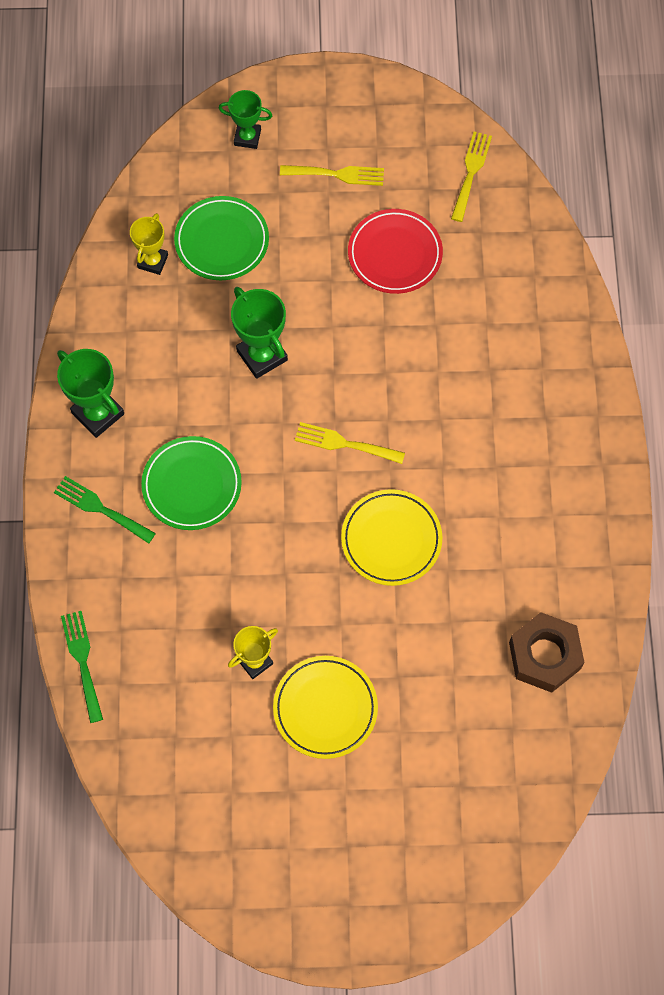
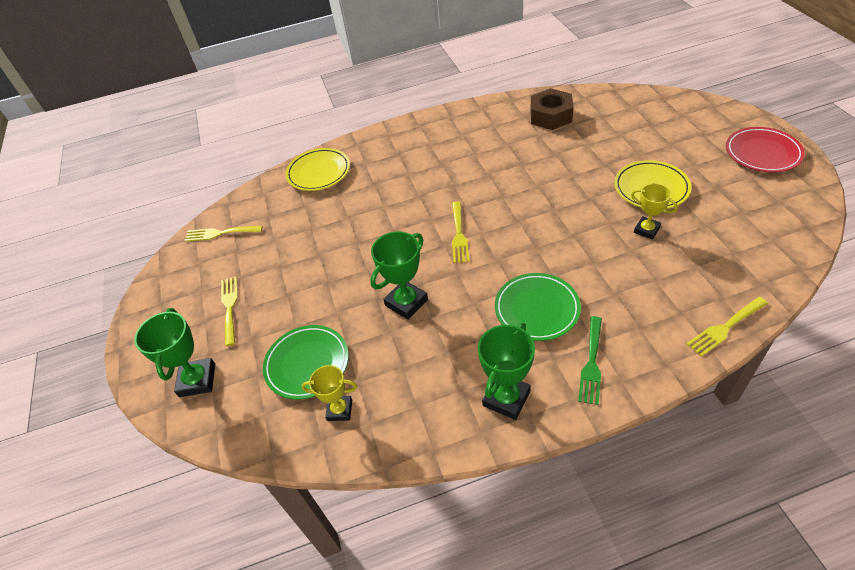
camera: 100 degrees left, 20 degrees down
green fork [61,611,103,723] -> yellow fork [687,297,768,357]
green trophy [218,90,272,149] -> green trophy [134,308,215,397], size x1.53
yellow plate [341,489,442,586] -> yellow plate moved to [285,148,350,191]
red plate [348,209,443,294] -> red plate moved to [726,127,805,172]

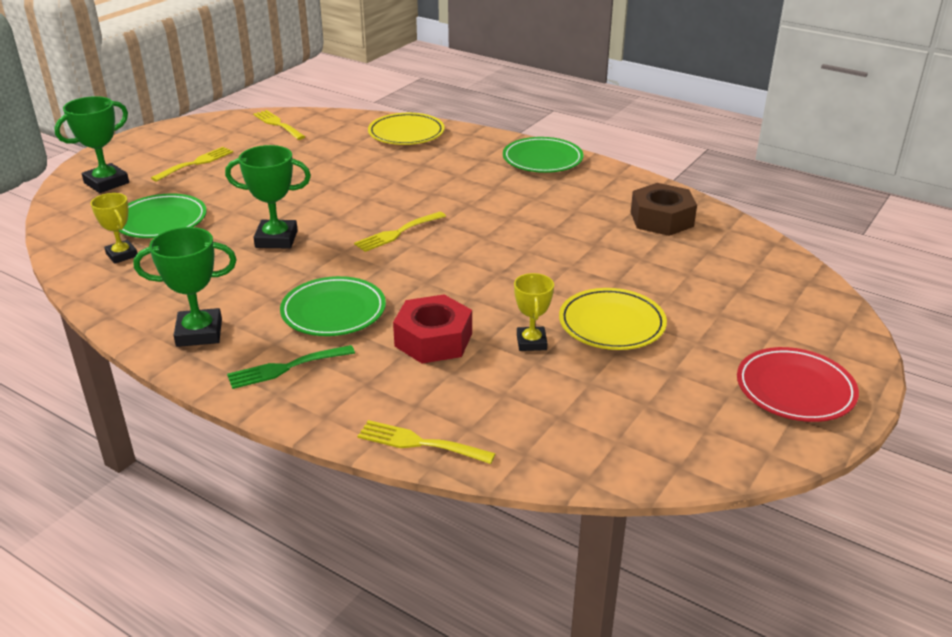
camera: 45 degrees right, 15 degrees down
none -> red nut [393,295,472,364]
none -> green plate [503,137,583,173]

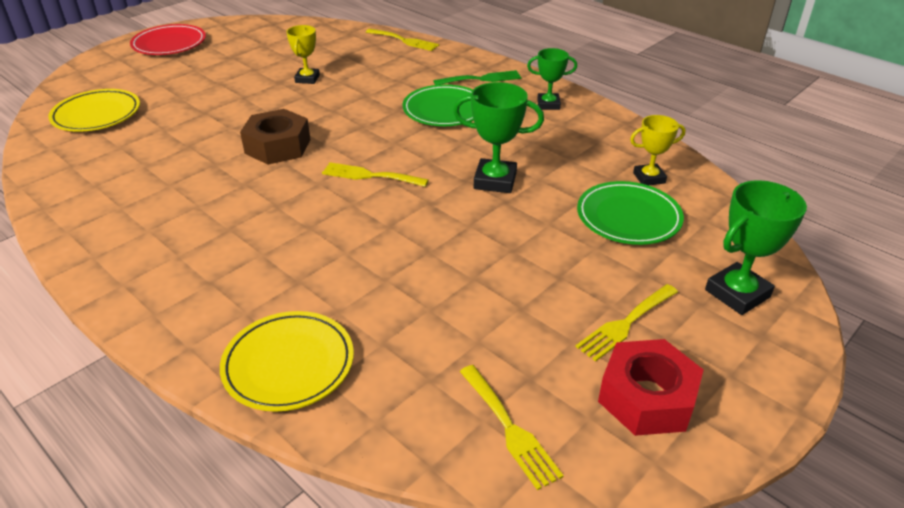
camera: 170 degrees left, 5 degrees up
yellow trophy [91,193,137,264] -> yellow trophy turned 75 degrees counterclockwise [630,115,685,186]
green trophy [134,227,237,347] -> green trophy [527,48,577,110], size x0.66
yellow fork [354,212,446,252] -> yellow fork turned 135 degrees counterclockwise [322,162,429,187]
red nut [393,295,472,364] -> red nut moved to [598,339,704,436]
green plate [503,137,583,173] -> none
yellow plate [559,288,667,350] -> yellow plate moved to [48,89,140,132]
brown nut [631,183,697,236] -> brown nut moved to [240,109,311,165]

